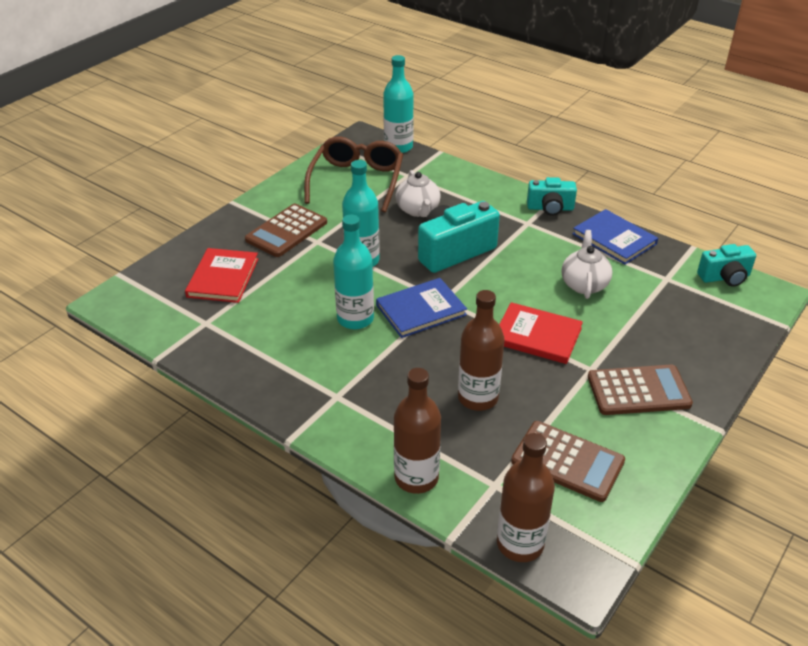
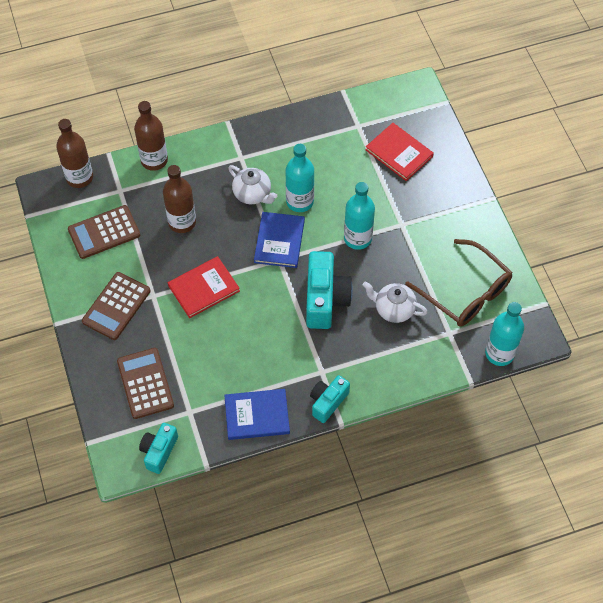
camera: 125 degrees right, 20 degrees up
brown calculator [245,204,327,257] -> brown calculator moved to [117,348,174,419]
white teapot [561,230,612,299] -> white teapot moved to [228,165,277,204]

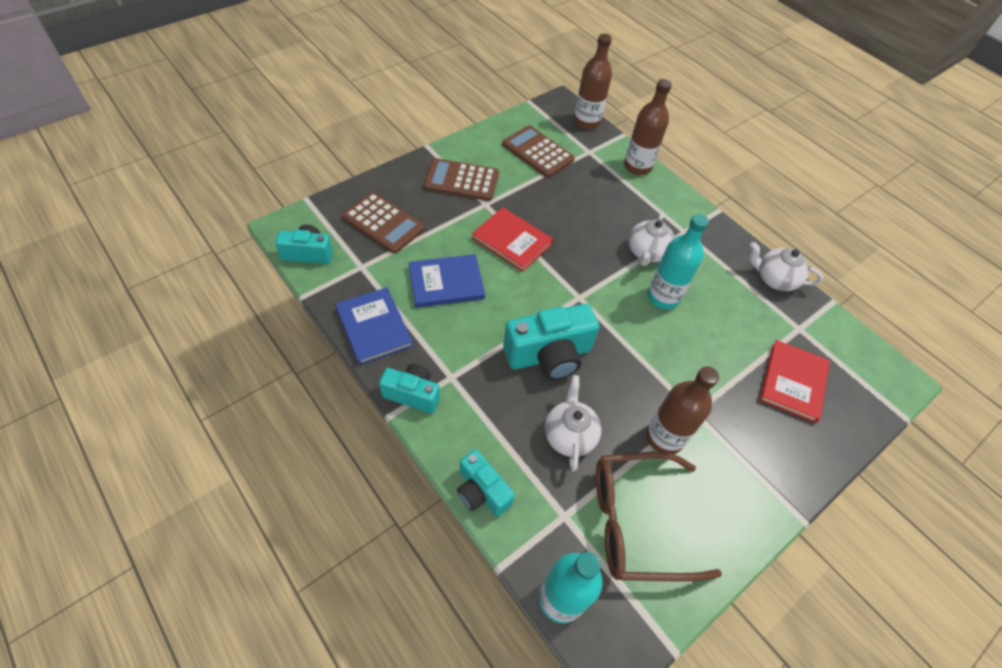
camera: 65 degrees right, 5 degrees down
brown calculator [117,348,174,419] -> brown calculator turned 75 degrees clockwise [342,192,425,254]
brown bottle [163,165,196,233] -> brown bottle moved to [646,366,719,454]
blue book [254,212,305,268] -> blue book moved to [409,254,485,308]
turquoise bottle [344,182,375,250] -> none
brown glasses [405,239,513,327] -> brown glasses turned 60 degrees clockwise [596,452,722,581]
none -> turquoise camera [457,449,515,517]
none -> white teapot [749,242,823,291]

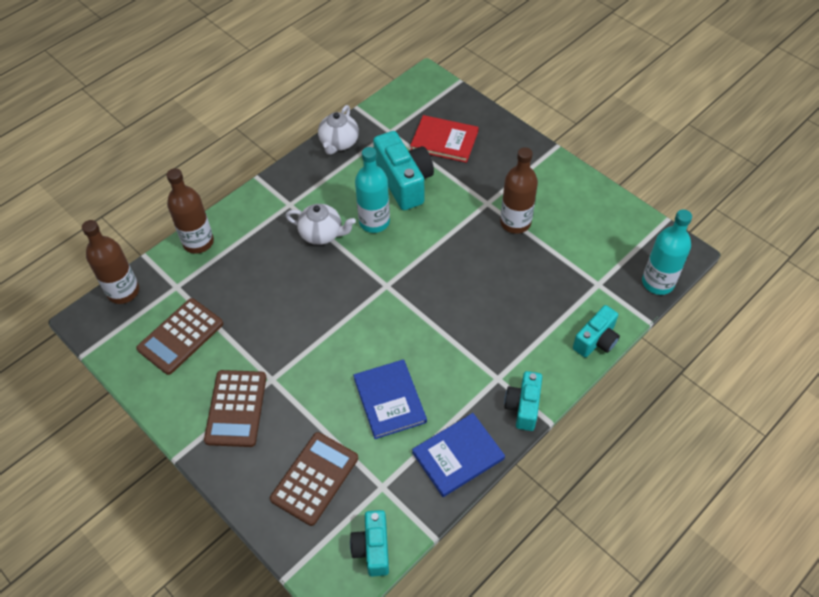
camera: 90 degrees left, 0 degrees up
red book [472,207,553,272] -> none
turquoise camera [503,304,599,380] -> turquoise camera moved to [373,131,434,210]
white teapot [545,375,602,472] -> none
brown glasses [596,452,722,581] -> none

